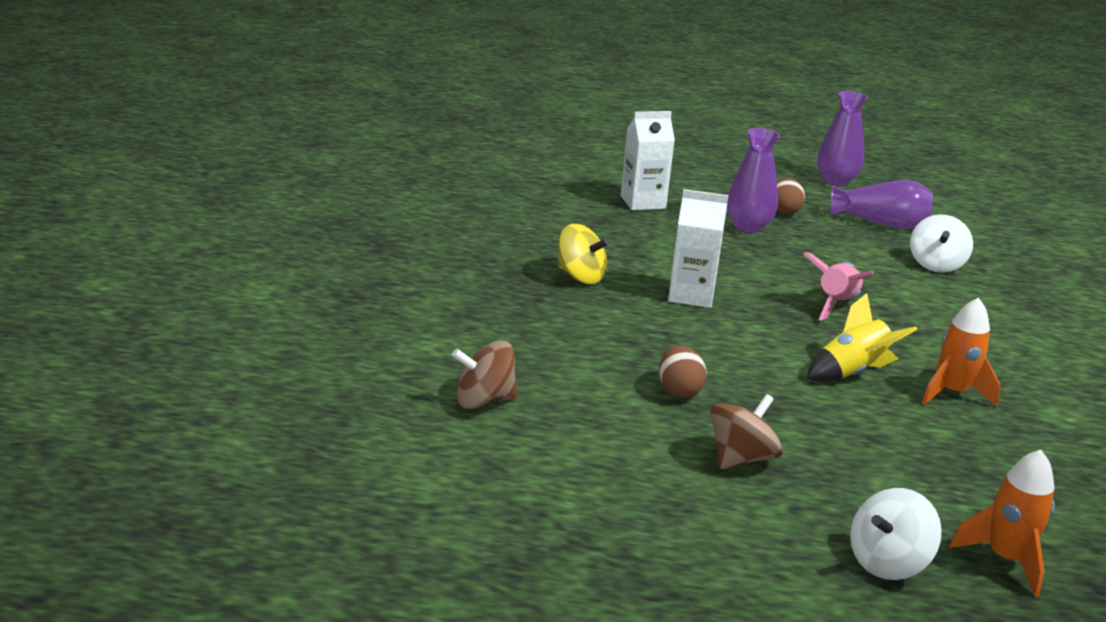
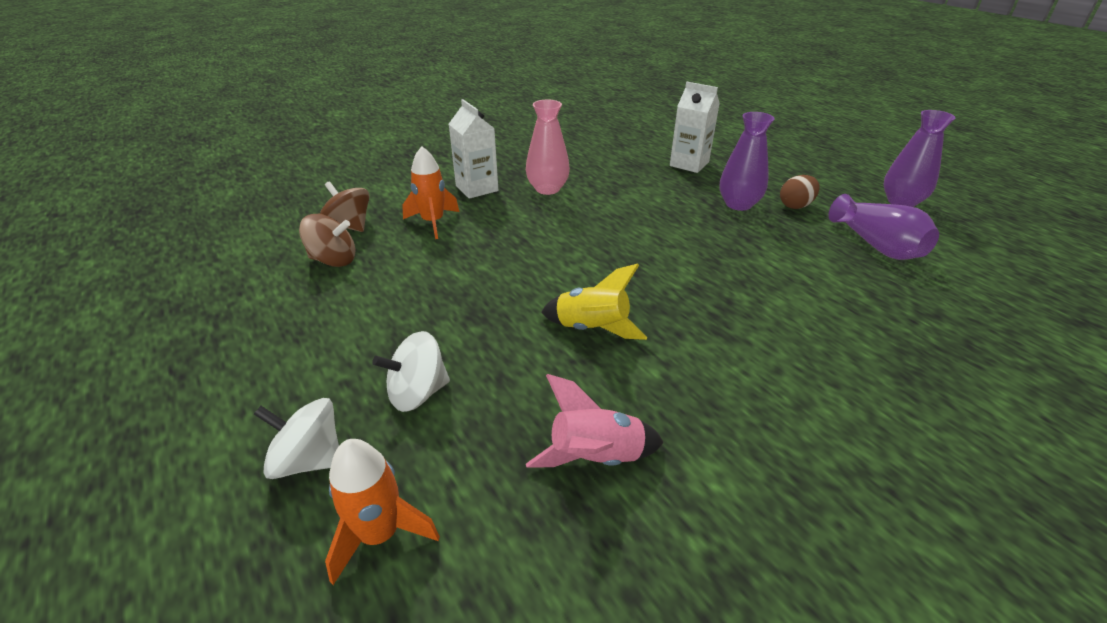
camera: 50 degrees right, 10 degrees up
yellow spinning top [558,224,609,284] -> pink vase [526,100,570,195]
brown egg [659,345,707,398] -> none
white carton [668,189,729,308] -> white carton moved to [449,99,498,199]
brown spinning top [710,394,783,469] -> brown spinning top moved to [299,214,355,267]
pink rocket [803,252,873,321] -> pink rocket moved to [526,374,664,468]
white spinning top [910,214,973,273] -> white spinning top moved to [372,331,450,412]
orange rocket [922,297,1000,406] -> orange rocket moved to [402,146,459,239]

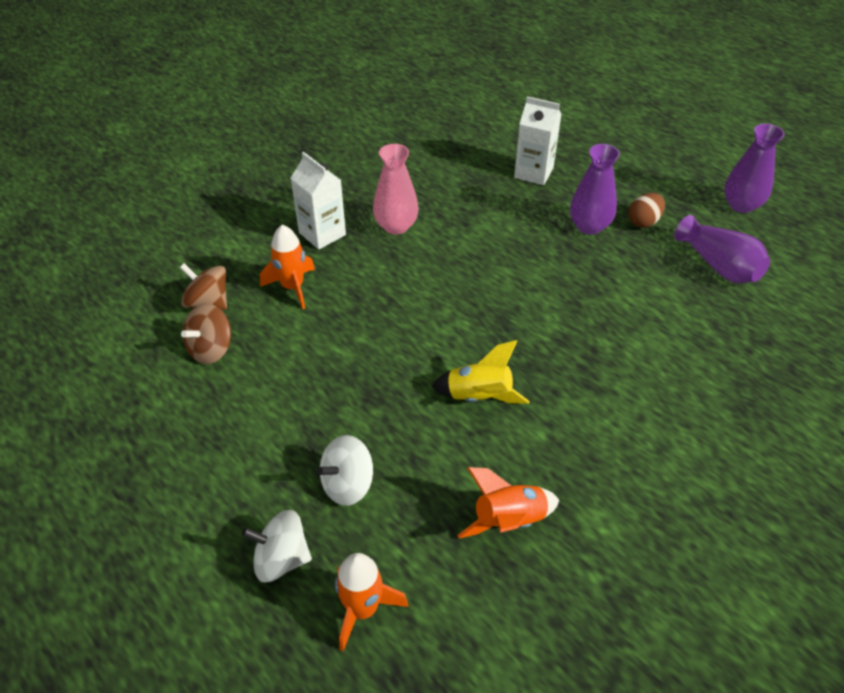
camera: 10 degrees left, 10 degrees up
brown spinning top [299,214,355,267] -> brown spinning top turned 135 degrees clockwise [181,303,231,364]
pink rocket [526,374,664,468] -> orange rocket [457,467,559,538]

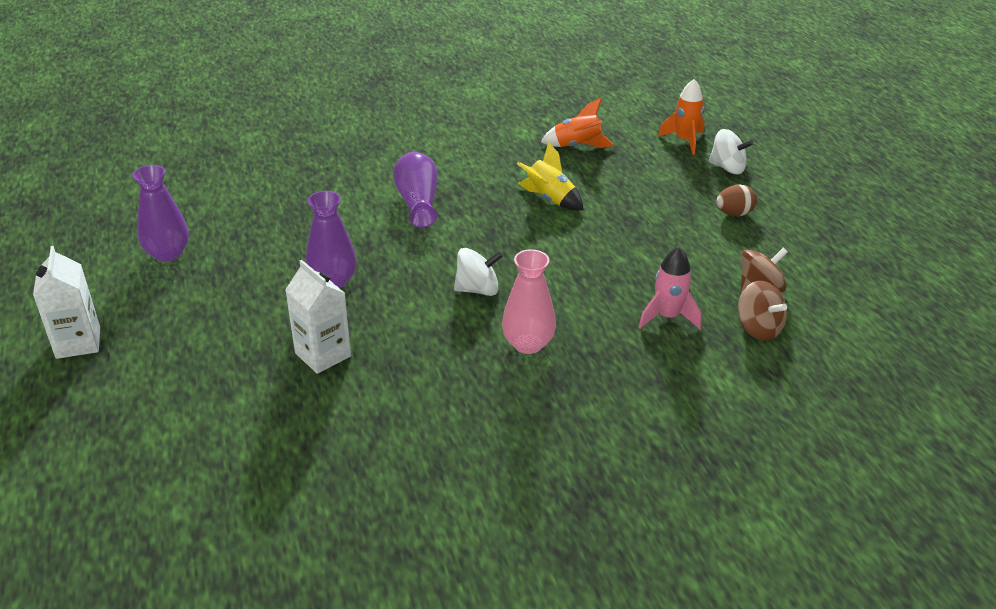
camera: 155 degrees left, 10 degrees down
orange rocket [260,225,315,309] -> pink rocket [639,247,702,329]
white carton [291,152,346,249] -> white carton moved to [33,246,100,359]
white spinning top [317,435,373,506] -> white spinning top moved to [454,248,503,296]
brown egg [628,193,665,228] -> brown egg moved to [716,185,757,216]
purple vase [675,215,770,283] -> purple vase moved to [393,152,437,227]

